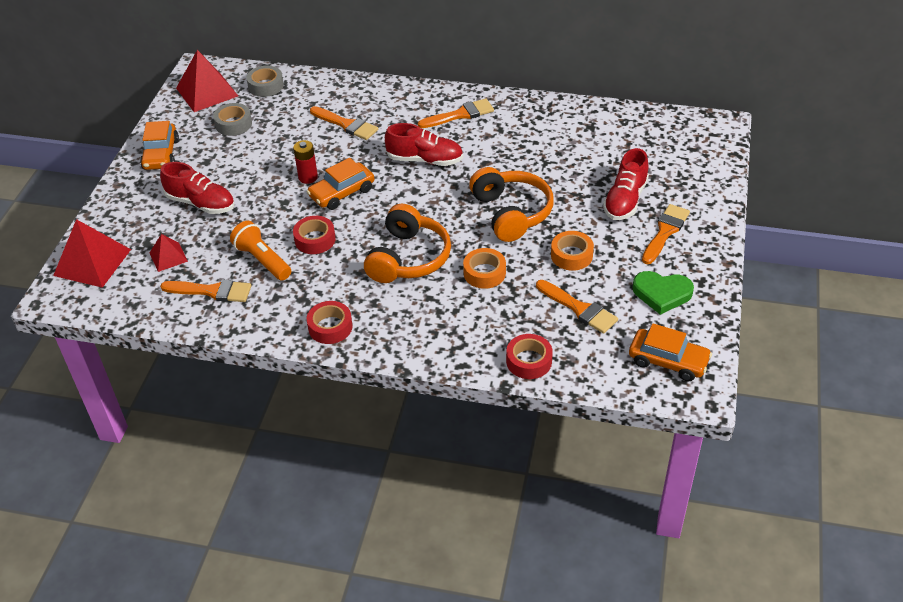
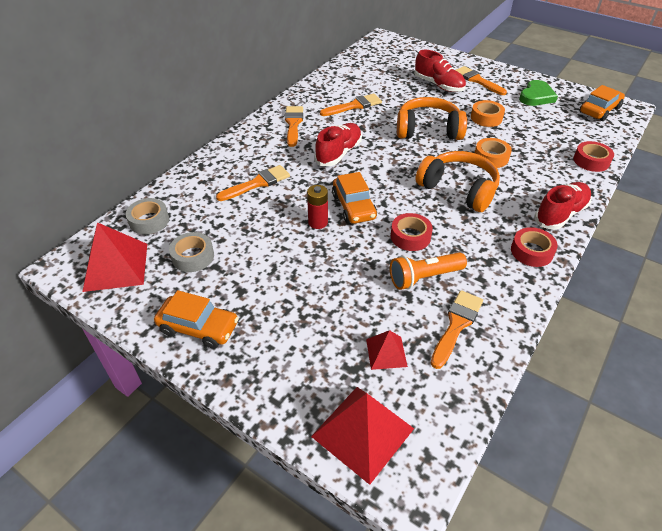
camera: 70 degrees left, 0 degrees up
red shoe [160,162,235,214] -> red shoe moved to [534,182,592,230]
orange brush [536,280,618,334] -> orange brush moved to [320,94,382,116]

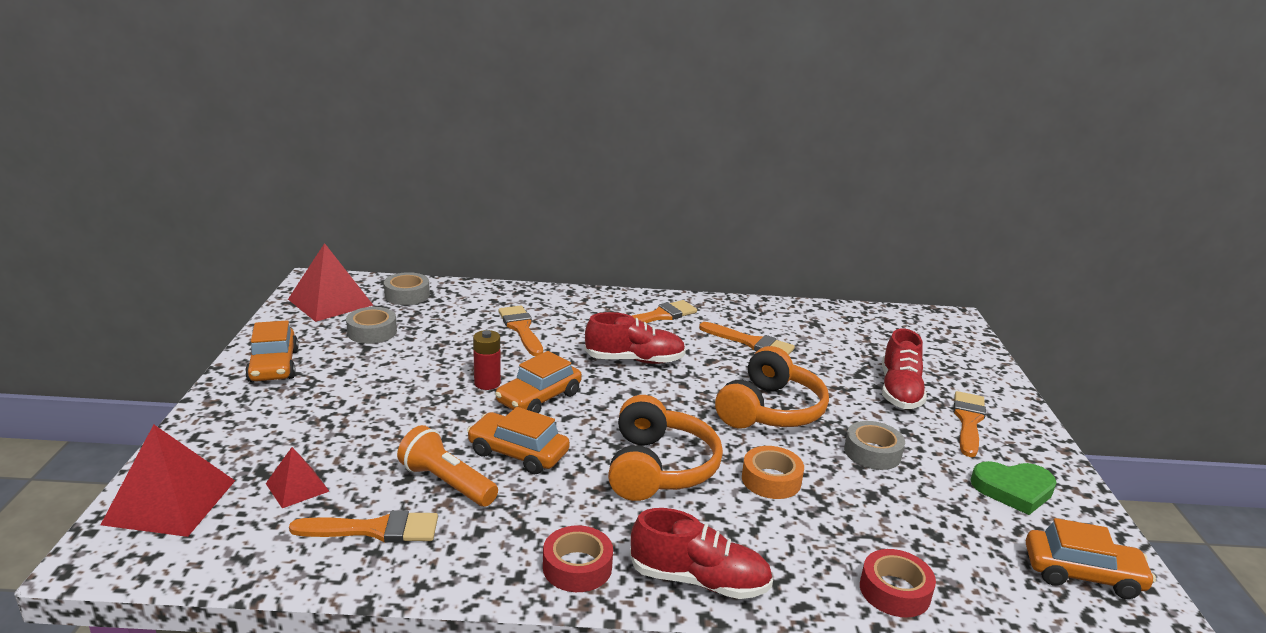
camera: 55 degrees right, 20 degrees down
orange brush [216,165,290,201] -> orange brush turned 135 degrees counterclockwise [498,305,543,356]
red tape [391,213,433,251] -> orange car [467,407,570,474]
orange headphones [397,97,467,140] -> orange headphones turned 60 degrees clockwise [715,346,829,429]
orange tape [471,100,505,127] -> grey tape [844,421,905,470]

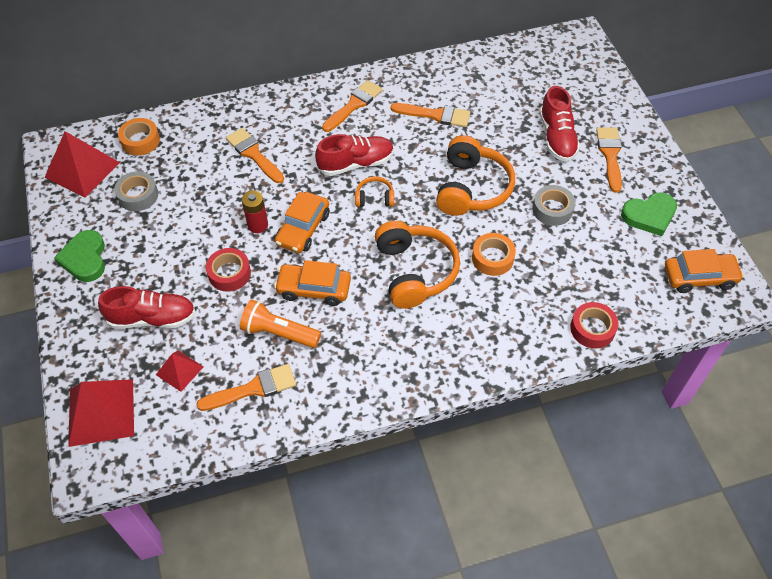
camera: 15 degrees left, 30 degrees up
orange car [245,320,299,382] -> green heart [54,230,105,282]
grey tape [384,272,430,305] -> orange tape [118,118,160,155]
red tape [543,525,613,592] -> red tape moved to [206,248,251,291]
red shoe [630,508,773,599] -> red shoe moved to [98,286,196,329]
none -> orange headphones [355,176,394,207]

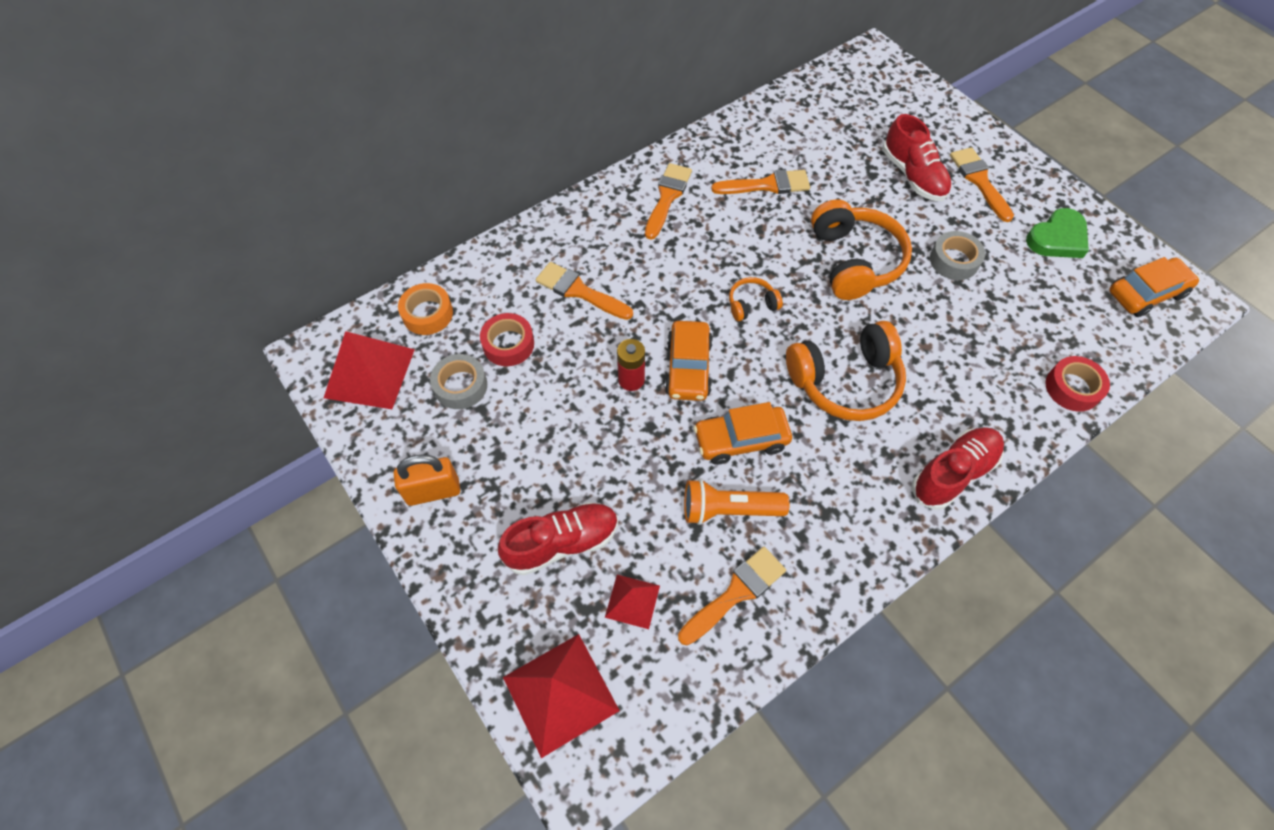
camera: 20 degrees left, 5 degrees up
green heart [54,230,105,282] -> orange padlock [394,455,460,506]
red tape [206,248,251,291] -> red tape moved to [480,313,534,366]
red shoe [315,134,394,176] -> red shoe moved to [911,427,1004,510]
orange headphones [375,221,460,309] -> orange headphones turned 105 degrees clockwise [786,321,906,421]
orange tape [472,233,516,276] -> none

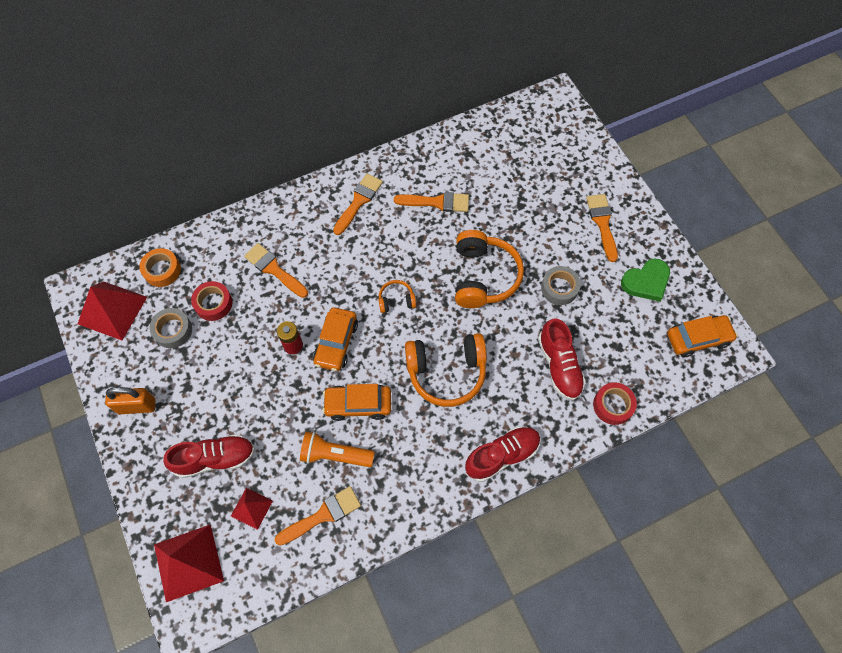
camera: 10 degrees right, 5 degrees up
red shoe [883,114,952,201] -> red shoe moved to [538,318,586,400]

